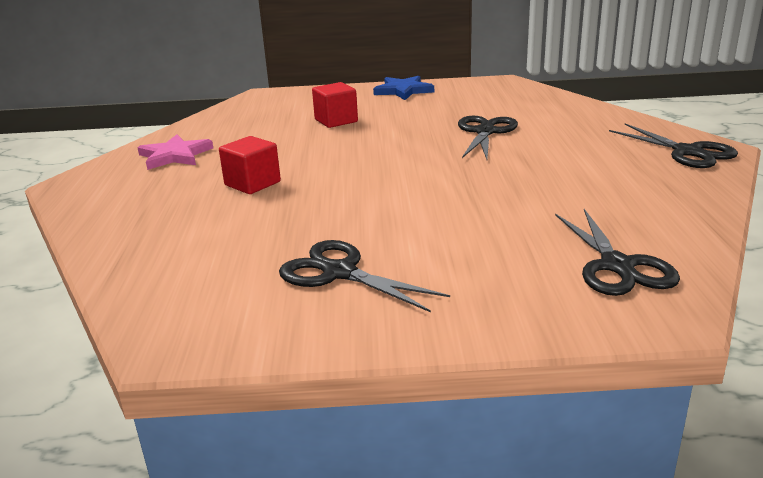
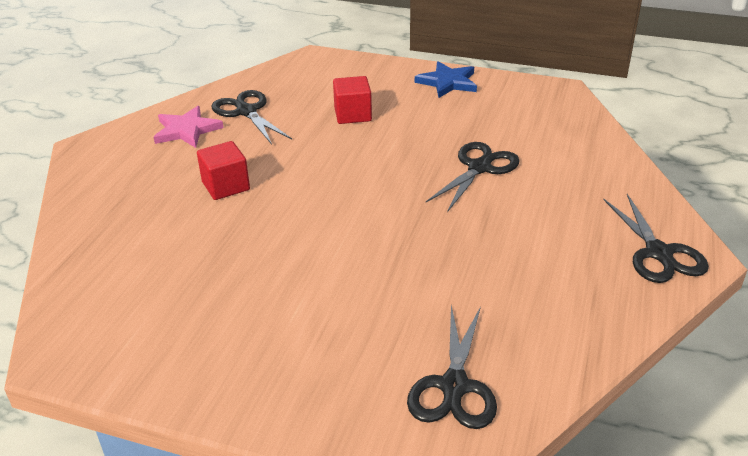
camera: 20 degrees right, 10 degrees up
black scissors [279,240,450,312] -> black scissors moved to [212,90,292,144]

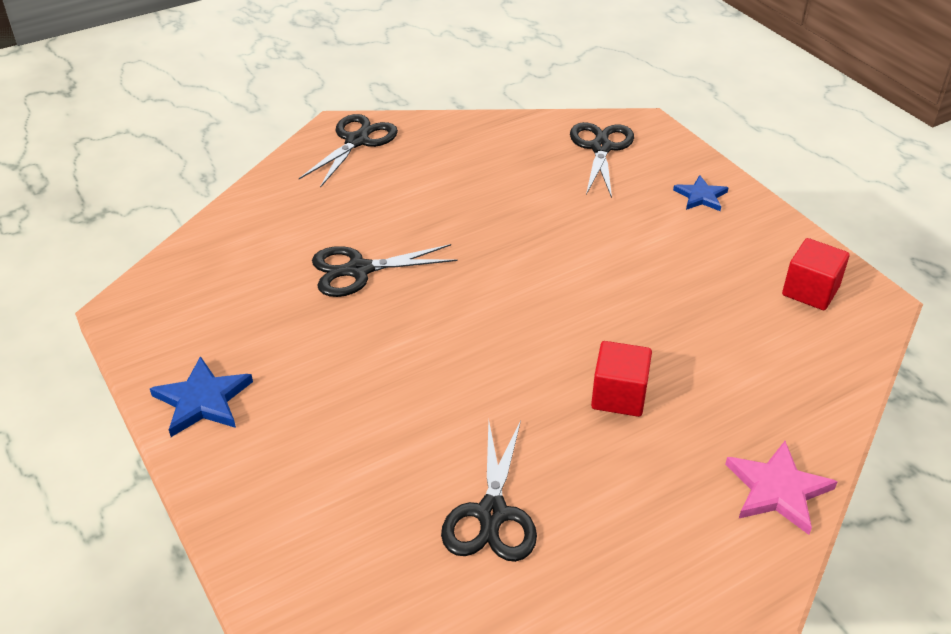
camera: 140 degrees left, 5 degrees up
pink star [153,106,224,148] -> pink star moved to [725,441,838,535]
red cube [333,76,372,124] -> red cube moved to [782,238,850,310]
black scissors [407,305,497,429] -> black scissors turned 45 degrees counterclockwise [570,122,634,198]
none -> blue star [673,175,729,211]

